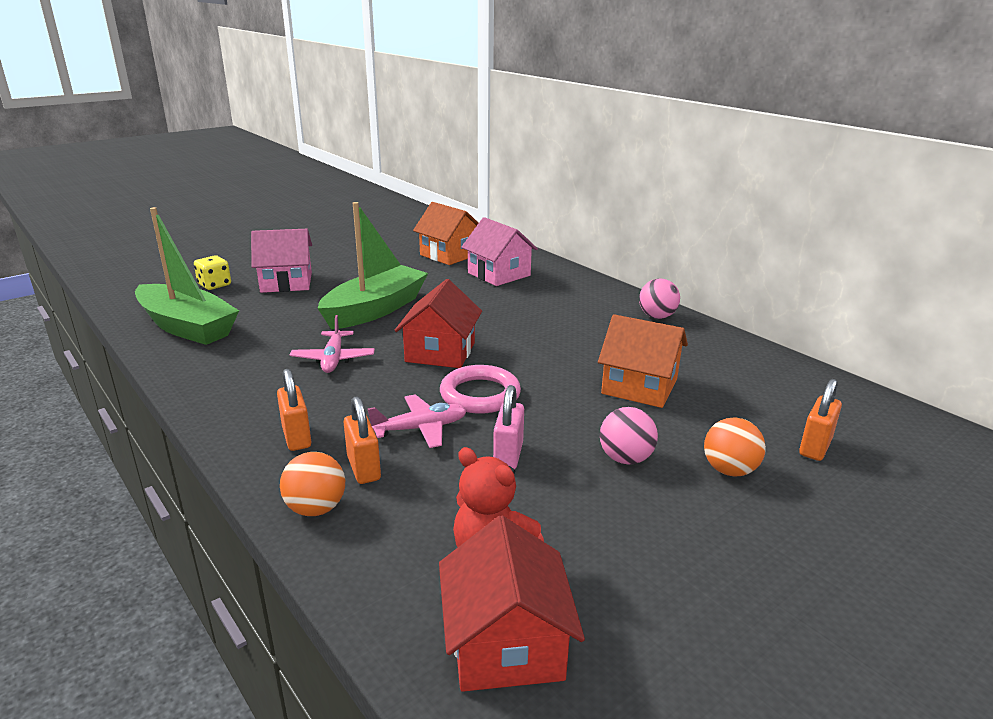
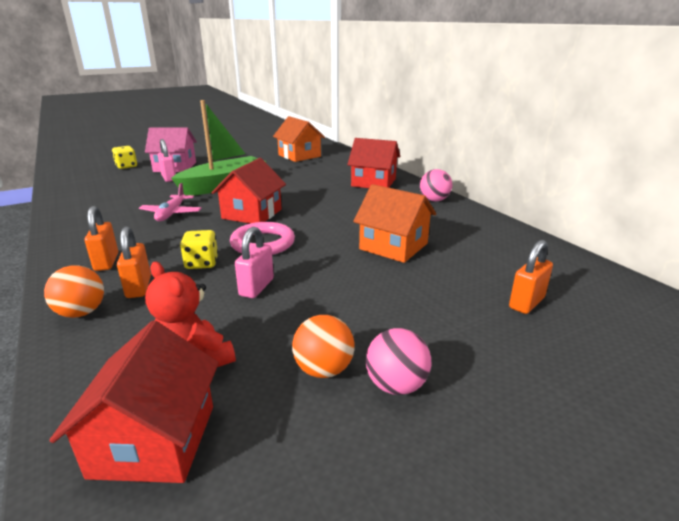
camera: 10 degrees right, 0 degrees up
green boat [135,207,239,345] -> none
pink plane [368,395,467,448] -> yellow dice [180,230,218,269]
pink house [462,217,538,286] -> none
pink ball [600,407,658,464] -> pink ball moved to [366,328,431,395]
orange ball [704,417,766,477] -> orange ball moved to [292,315,354,378]
none -> pink padlock [158,139,176,182]
none -> red house [347,138,400,188]

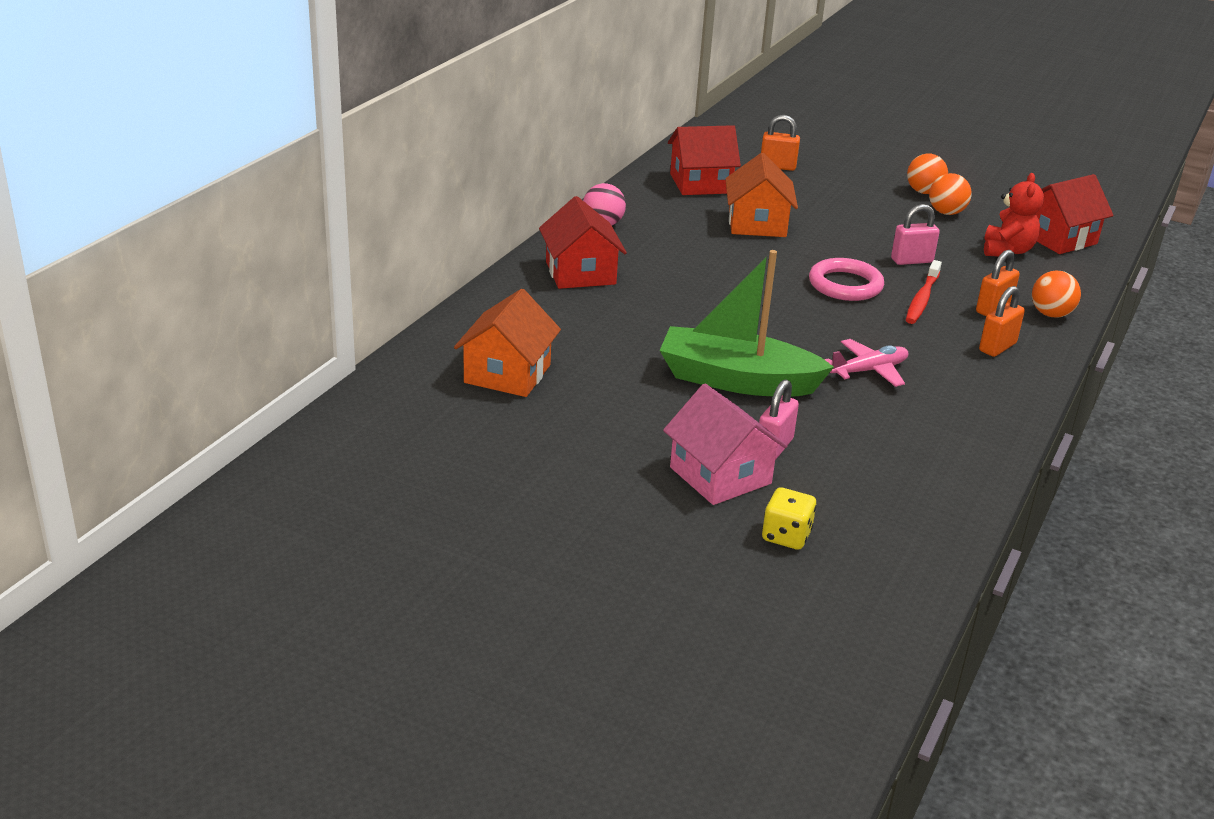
camera: 125 degrees left, 5 degrees up
yellow dice [180,230,218,269] -> red toothbrush [906,260,942,324]
red house [211,158,286,224] -> red house moved to [668,125,741,195]
pink ball [366,328,431,395] -> orange ball [907,154,948,194]

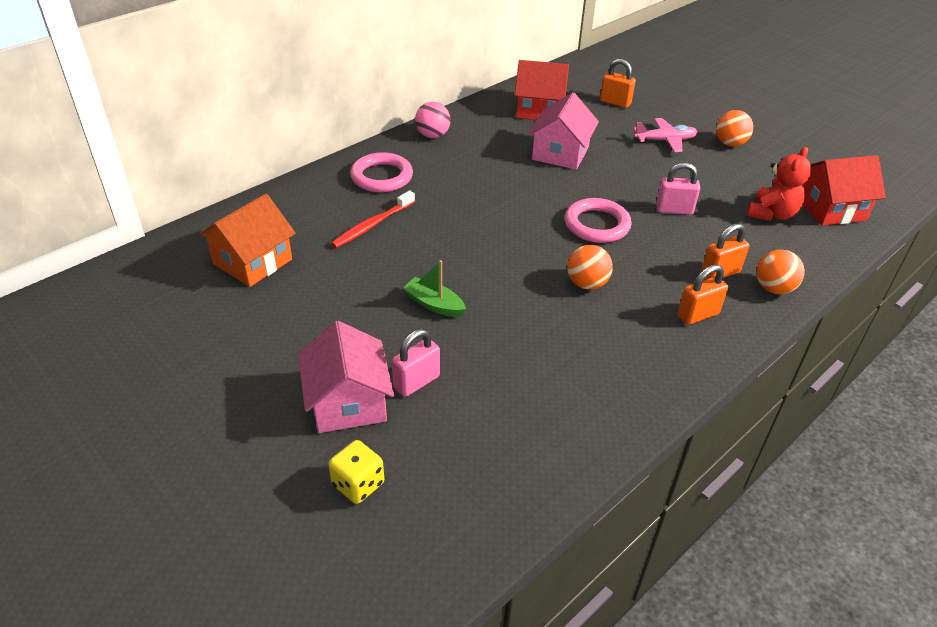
camera: 20 degrees right, 10 degrees up
red house [539,196,627,289] -> pink ring [350,152,413,193]
green boat [660,250,834,397] -> green boat [403,260,466,317], size x0.46
orange house [725,153,798,237] -> pink house [528,92,599,170]
pink plane [824,339,909,387] -> pink plane moved to [633,118,698,152]
red toothbrush [906,260,942,324] -> red toothbrush moved to [331,190,415,248]
orange ball [929,173,972,215] -> orange ball moved to [567,245,613,290]

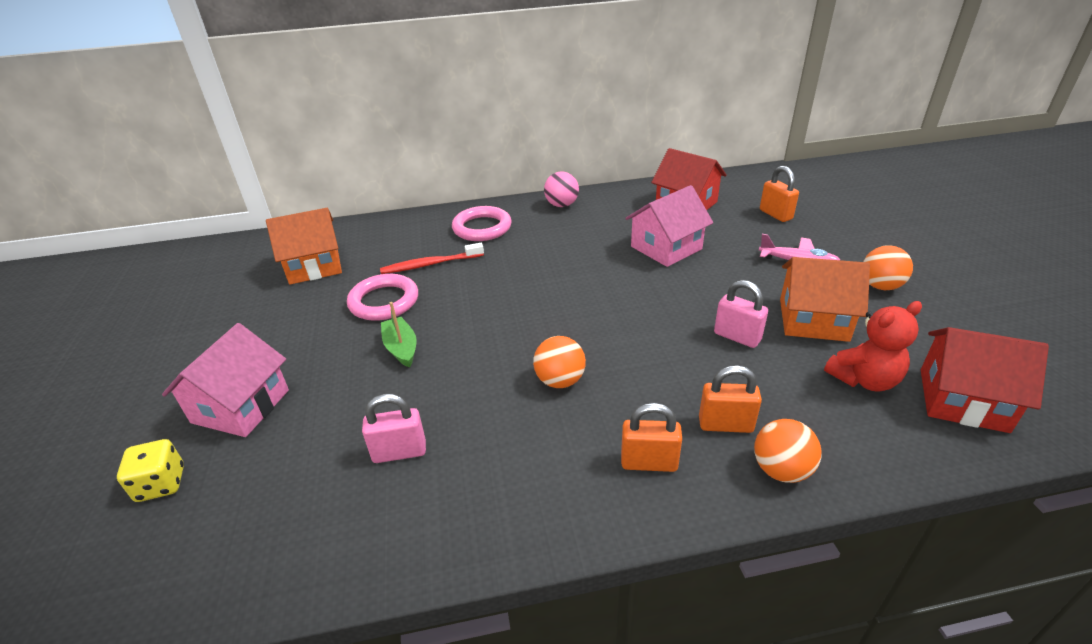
camera: 35 degrees right, 5 degrees down
pink padlock [392,329,440,397] -> pink padlock moved to [362,394,426,463]
pink ring [565,198,632,243] -> pink ring moved to [347,274,418,321]
none -> orange house [780,257,870,342]

